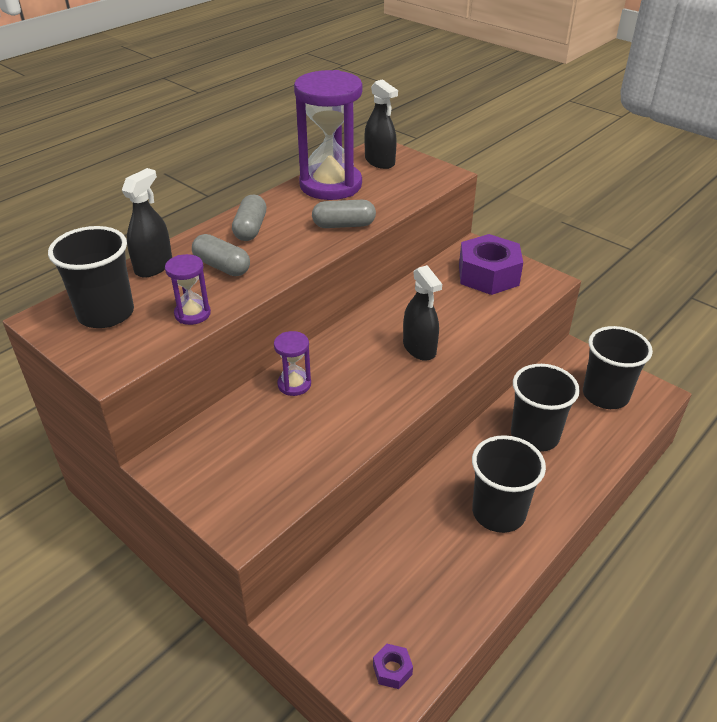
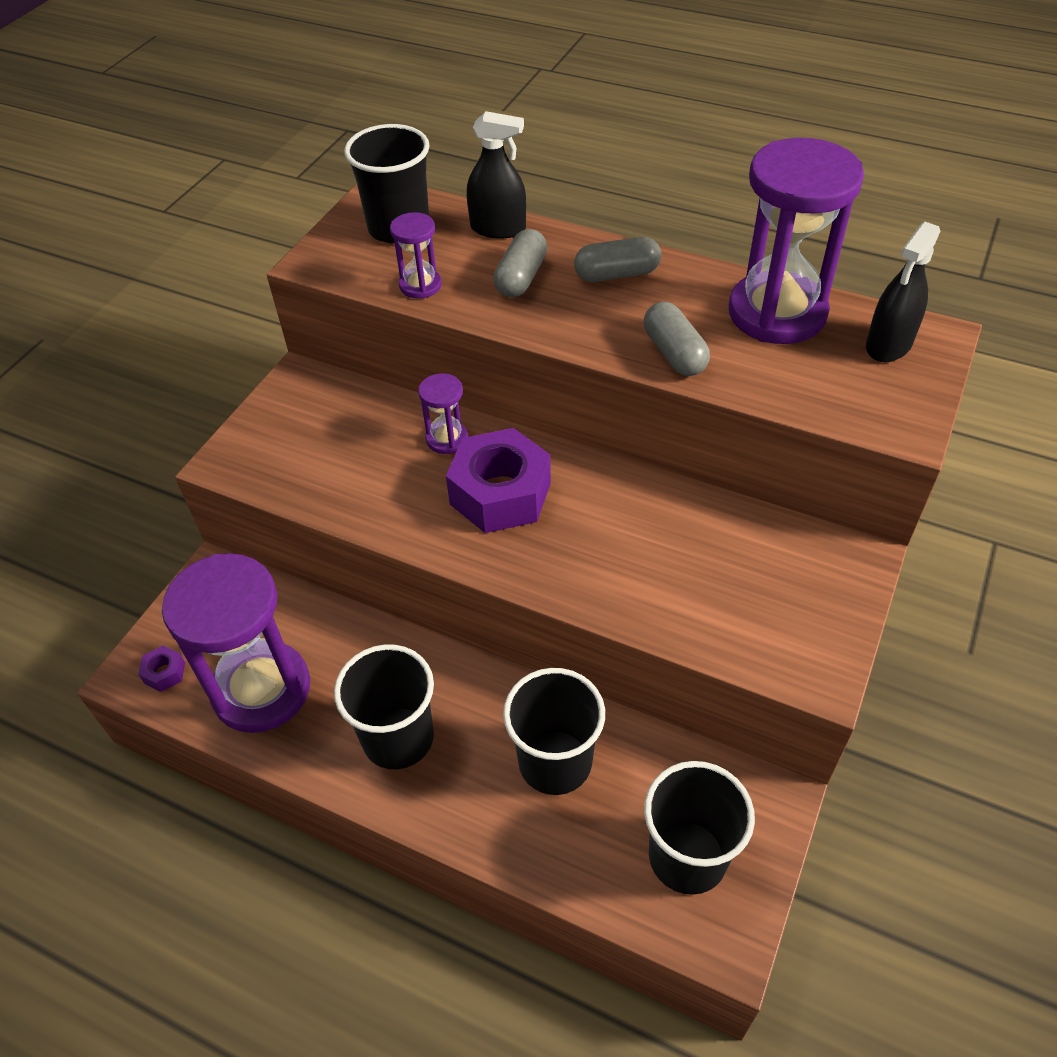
camera: 75 degrees right, 10 degrees up
black spray bottle [403,265,442,361] -> none
purple nut [459,234,523,295] -> purple nut moved to [446,428,551,533]
none -> purple hourglass [162,553,310,733]

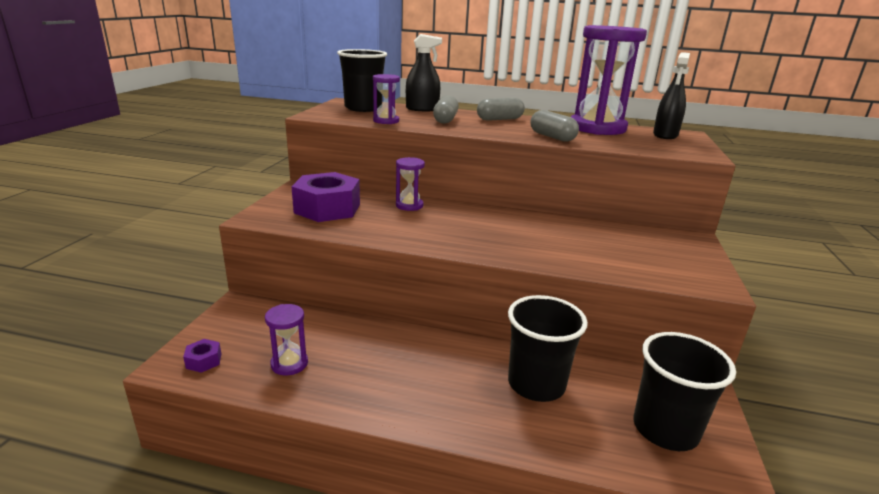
camera: 15 degrees left, 25 degrees down
purple hourglass [162,553,310,733] -> purple hourglass [265,304,308,375], size x0.45
black cup [334,644,434,769] -> none
purple nut [446,428,551,533] -> purple nut moved to [291,172,360,222]

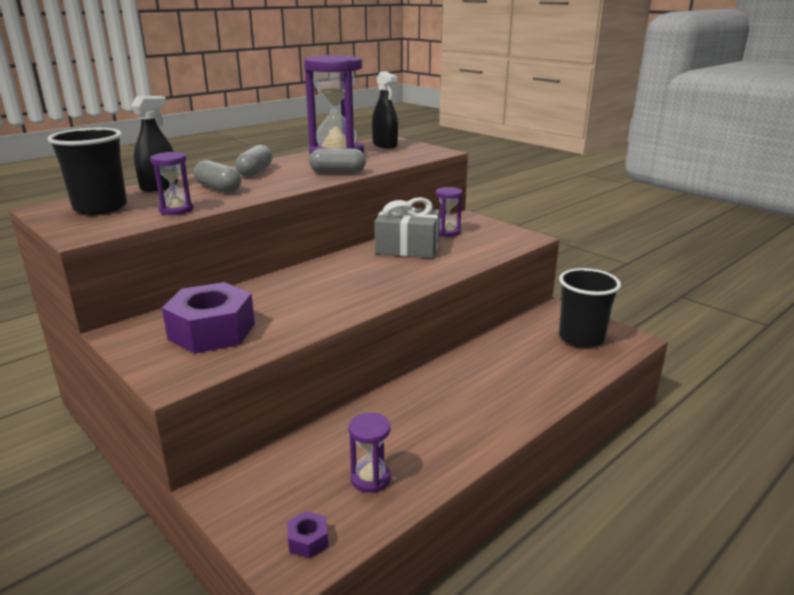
camera: 55 degrees left, 0 degrees up
purple hourglass [396,157,425,211] -> purple hourglass moved to [436,187,462,237]
black cup [508,295,588,402] -> none
none -> grey gift [375,197,440,258]

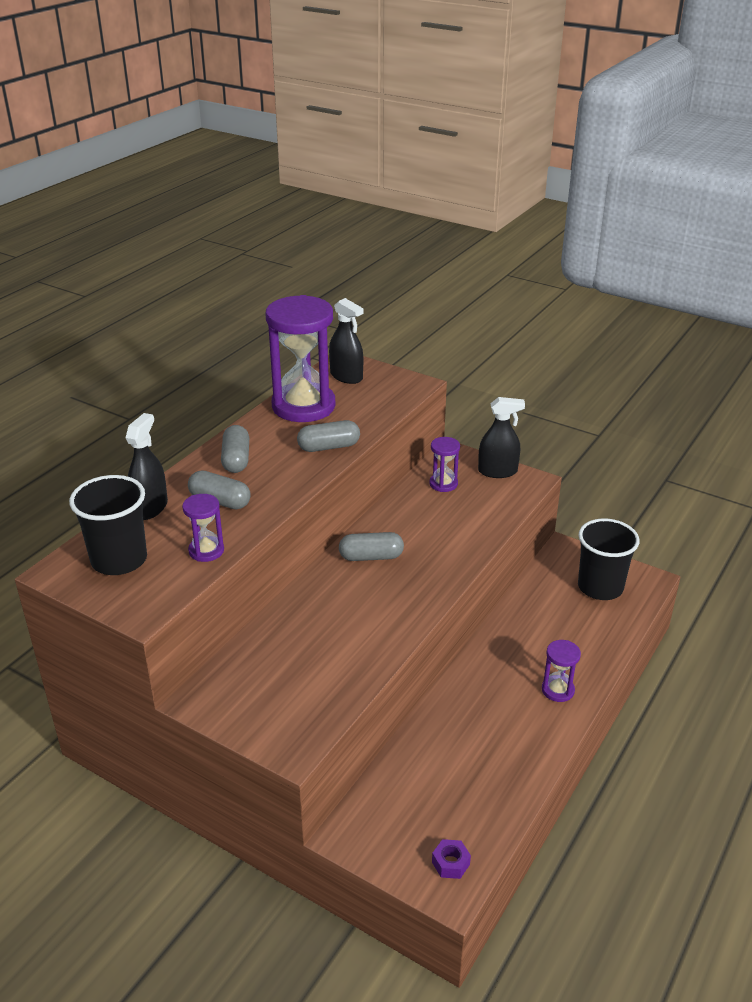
camera: 15 degrees left, 10 degrees up
purple nut [162,282,255,354] -> none
purple hourglass [348,413,391,493] -> purple hourglass moved to [542,640,581,702]
grey gift [375,197,440,258] -> none
none -> grey capsule [339,532,404,561]
none -> black spray bottle [478,397,525,478]

